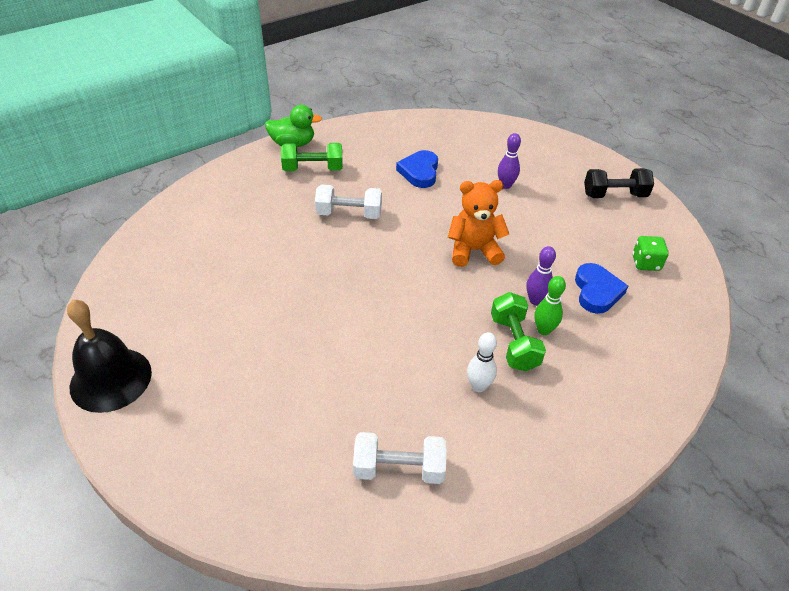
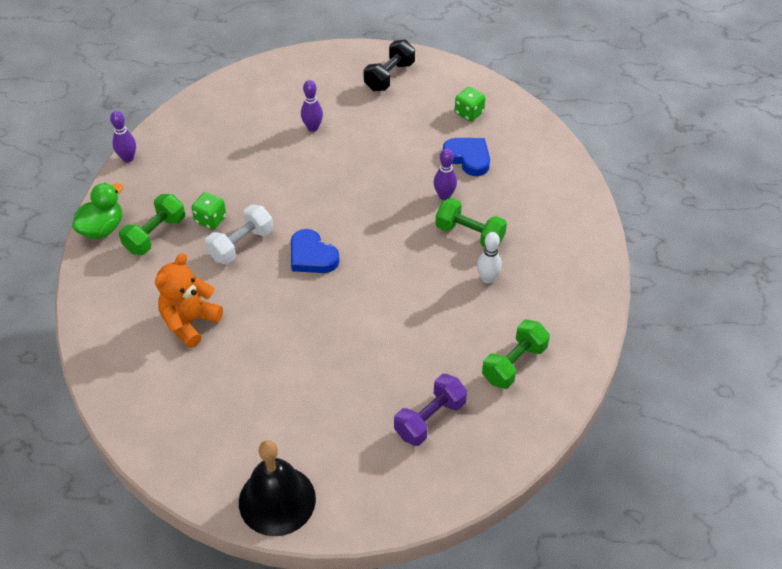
camera: 50 degrees left, 5 degrees up
white dumbbell [353,432,447,484] -> green dumbbell [482,320,550,389]
blue heart [396,150,438,188] -> blue heart moved to [291,229,340,273]
orange teddy bear [448,180,509,267] -> orange teddy bear moved to [155,253,223,348]
green bowling pin [534,276,566,335] -> none
none -> purple bowling pin [110,111,136,163]
none -> green dice [191,192,226,230]
none -> purple dumbbell [394,374,467,446]

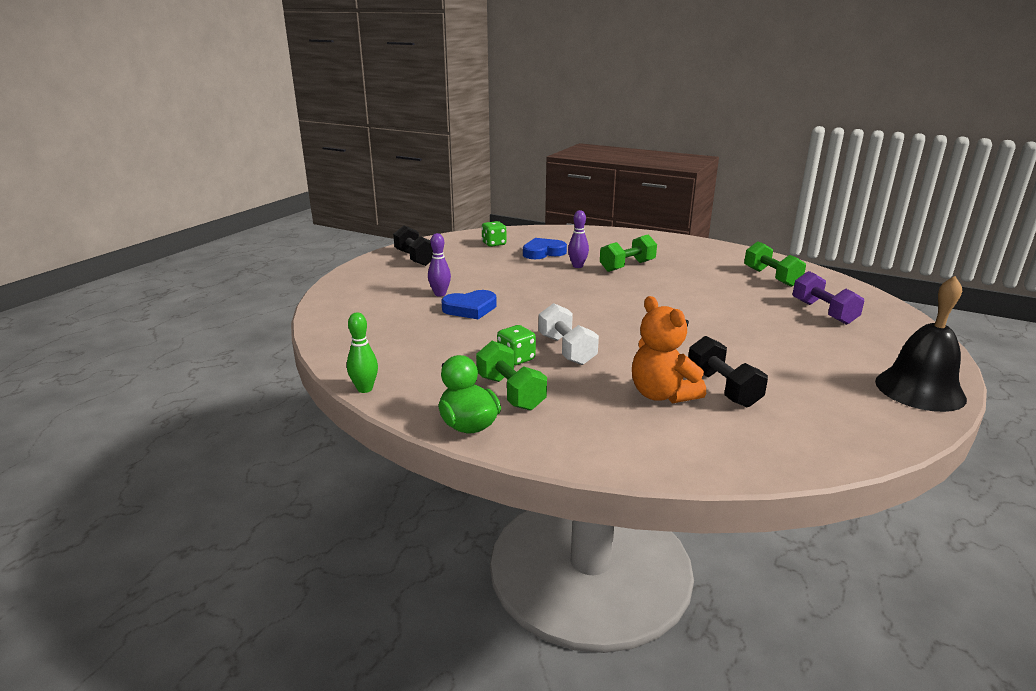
camera: 65 degrees left, 25 degrees down
purple bowling pin [110,111,136,163] -> green bowling pin [347,312,378,393]
blue heart [291,229,340,273] -> blue heart moved to [441,290,497,319]
white bowling pin [477,232,502,284] -> none
none -> black dumbbell [688,336,768,407]

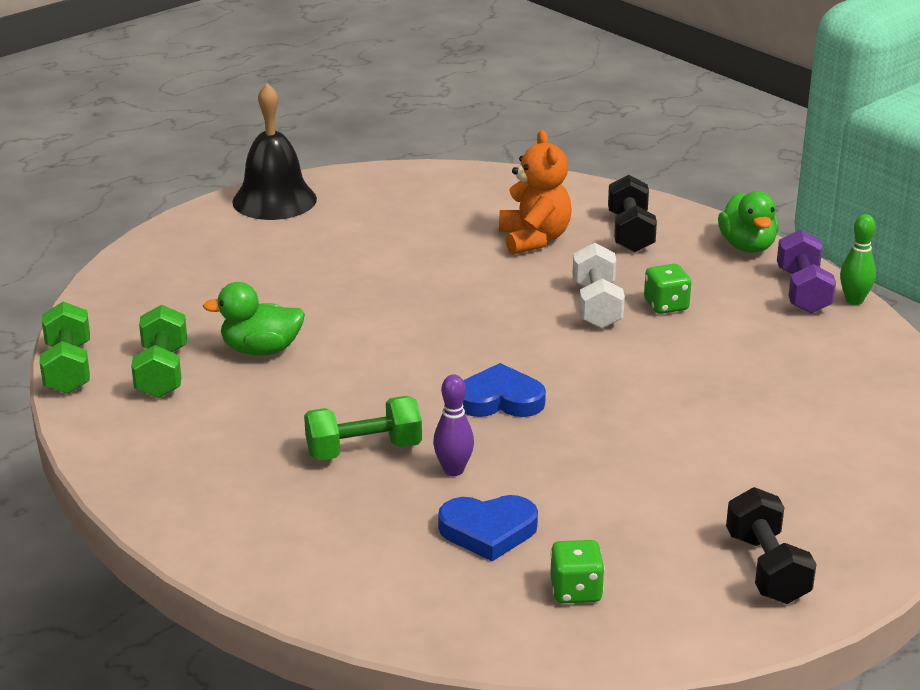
camera: 160 degrees left, 5 degrees up
purple bowling pin [428,233,451,297] -> none
blue heart [441,290,497,319] -> blue heart moved to [463,363,546,417]
green dumbbell [476,341,547,411] -> green dumbbell moved to [40,301,90,394]
black dumbbell [688,336,768,407] -> black dumbbell moved to [608,175,657,252]
purple dumbbell [793,271,864,325] -> purple dumbbell moved to [777,229,836,314]
none -> green duck [203,282,305,356]

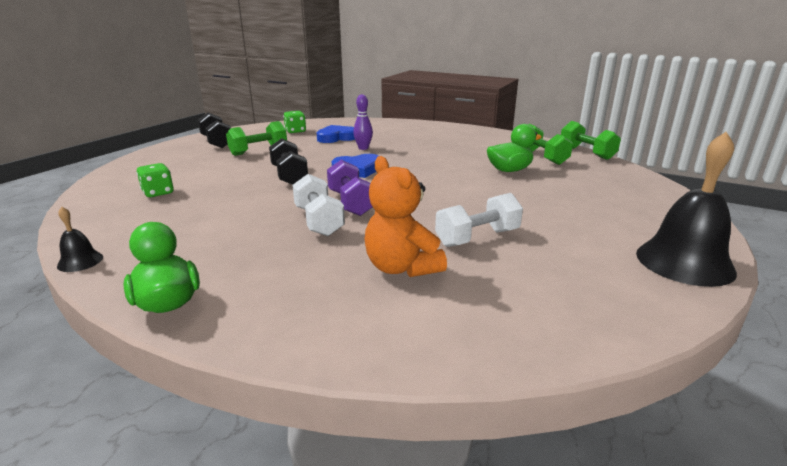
camera: 160 degrees right, 5 degrees down
green dumbbell [304,396,422,461] -> green dumbbell moved to [226,121,287,156]
black dumbbell [608,175,657,252] -> black dumbbell moved to [269,138,308,185]
green dice [644,264,691,314] -> green dice moved to [136,163,174,197]
purple dumbbell [777,229,836,314] -> purple dumbbell moved to [327,160,373,216]
green bowling pin [840,214,876,305] -> black bell [57,207,103,272]
none -> white dumbbell [435,193,523,247]

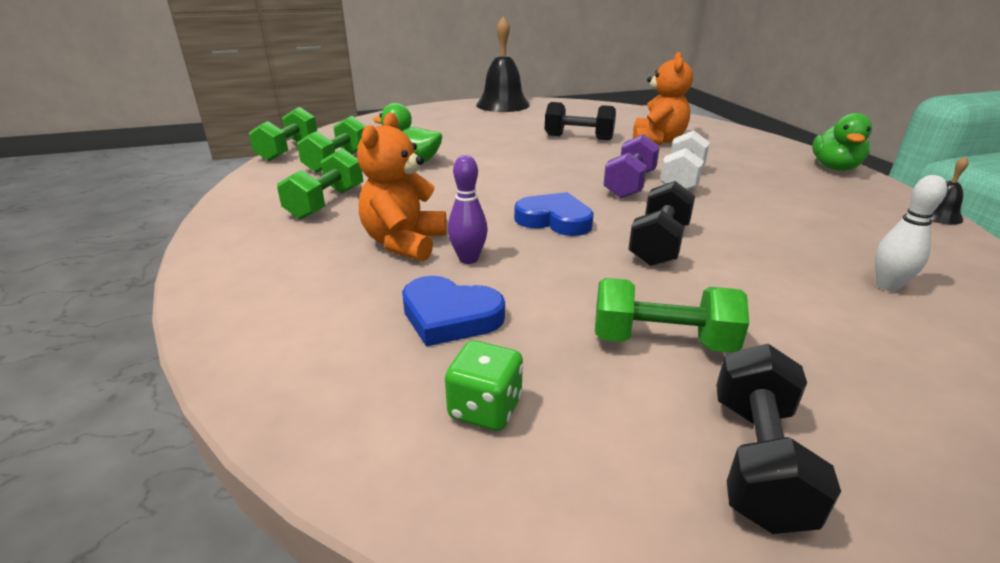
camera: 135 degrees left, 5 degrees up
green dice [136,163,174,197] -> white bowling pin [875,175,947,292]
white dumbbell [435,193,523,247] -> black dumbbell [545,102,616,140]
none -> green dumbbell [277,148,363,220]
none -> orange teddy bear [357,112,447,262]

